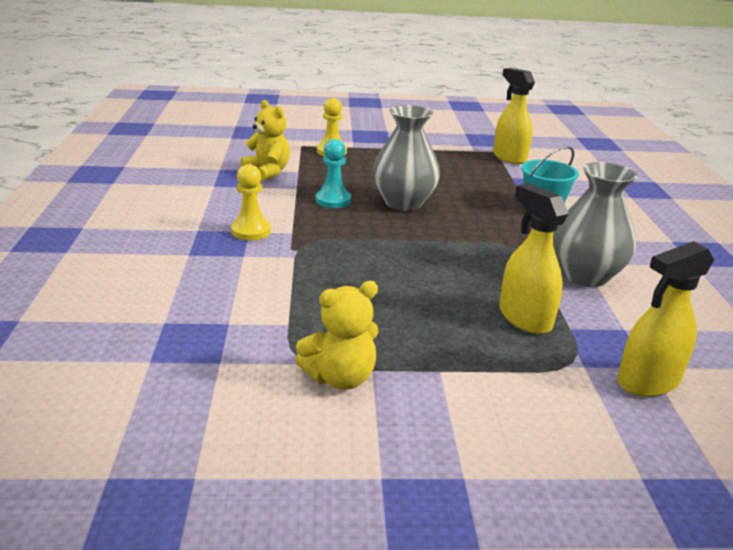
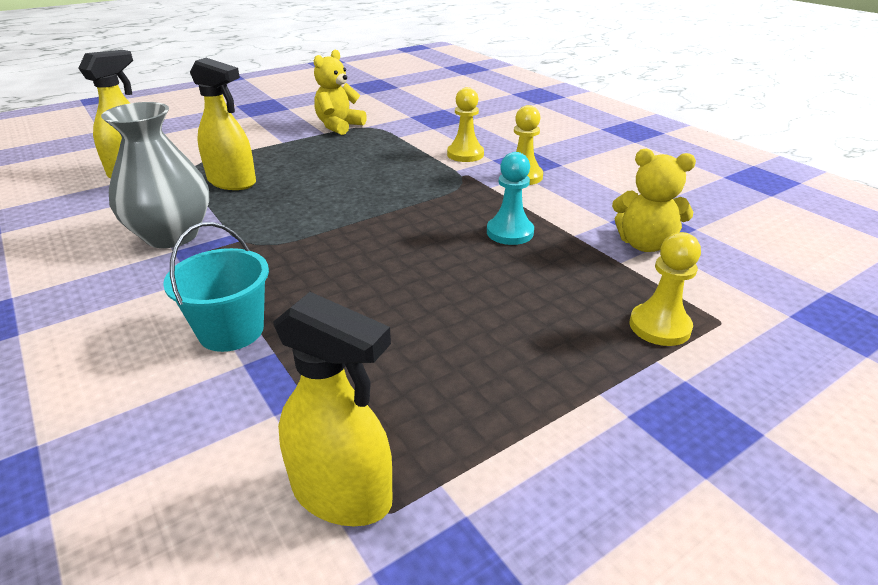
camera: 150 degrees right, 5 degrees up
grey vase [372,105,440,211] -> none
none -> yellow pawn [447,87,484,162]

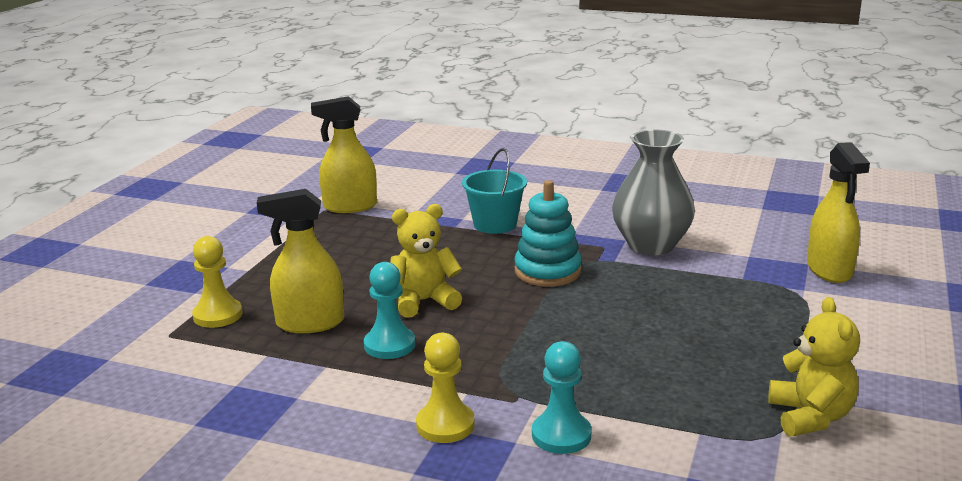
camera: 145 degrees right, 10 degrees down
yellow spray bottle [190,58,256,190] -> yellow spray bottle moved to [257,189,344,333]
yellow pawn [447,87,484,162] -> turquoise pawn [532,341,592,454]
yellow teddy bear [612,149,696,252] -> yellow teddy bear moved to [390,204,462,318]
none -> turquoise stacking toy [514,180,582,287]

